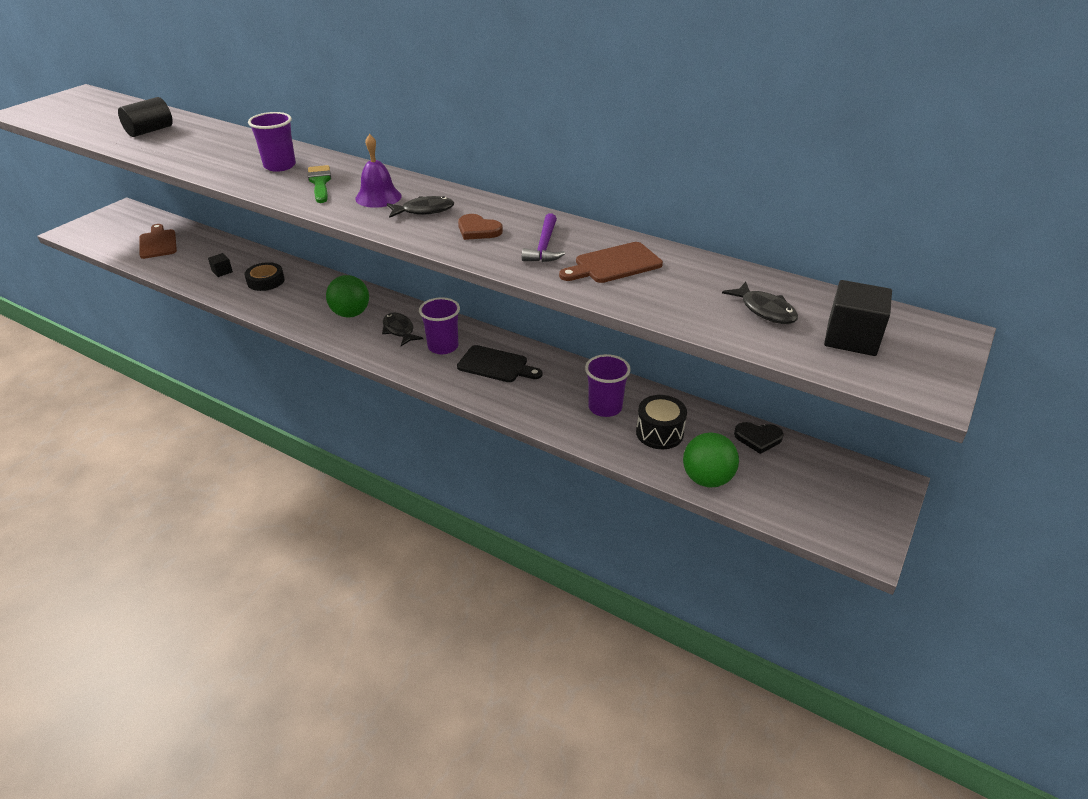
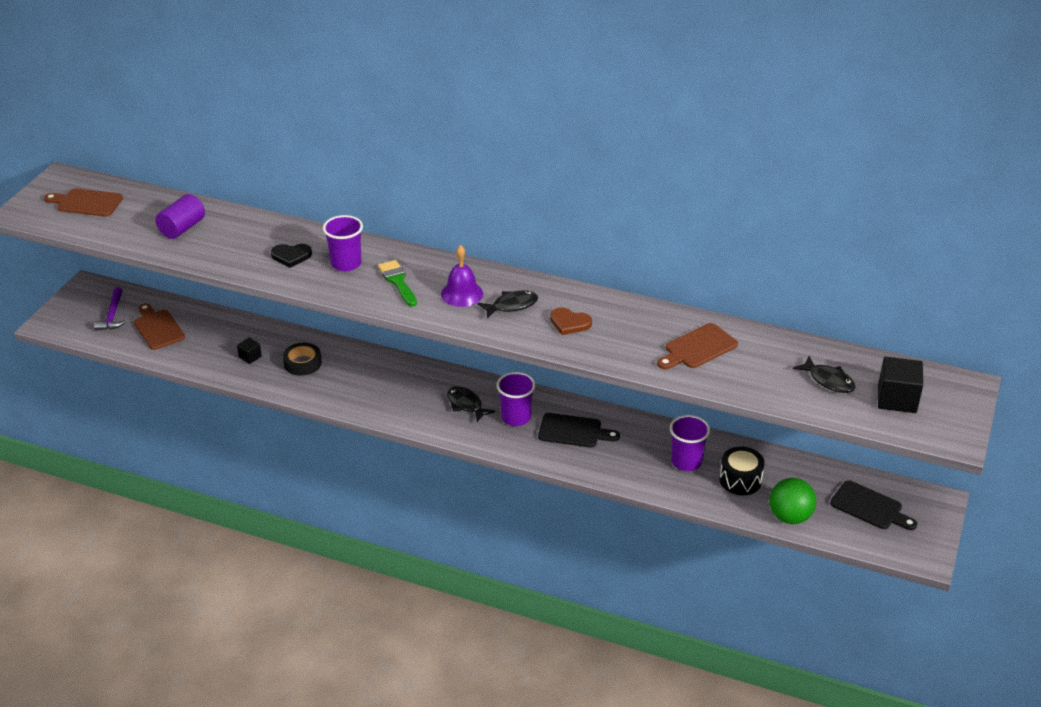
camera: 10 degrees left, 0 degrees up
black cylinder [118,97,173,137] -> purple cylinder [155,194,205,239]
green ball [326,275,369,318] -> none
purple hammer [522,213,565,262] -> purple hammer moved to [94,287,126,330]
black heart [734,422,784,454] -> black heart moved to [271,244,312,268]
none -> brown cutting board [44,188,123,217]
none -> black cutting board [830,481,917,530]

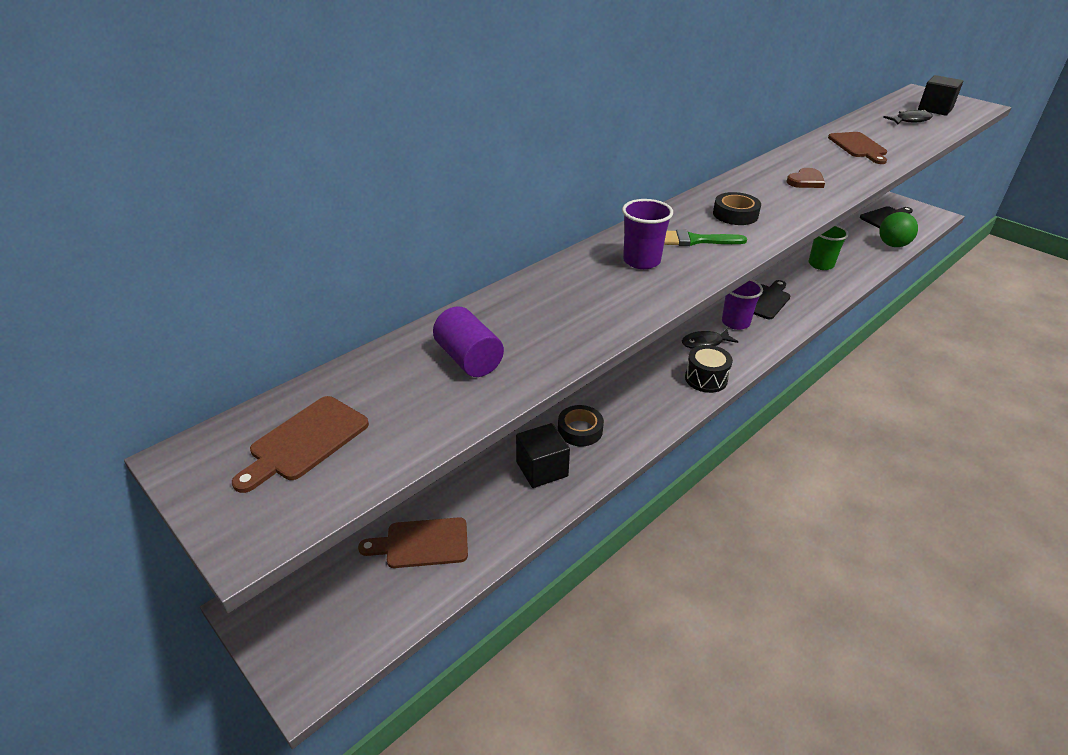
camera: 65 degrees left, 0 degrees up
purple hammer [94,287,126,330] -> none
black cube [237,338,262,364] -> black cube [516,423,570,488], size x1.90
black heart [271,244,312,268] -> none
purple bell [441,245,483,307] -> black tape [713,192,761,225]
black fish [477,290,538,318] -> none
purple cup [670,415,710,471] -> green cup [809,225,849,270]
black drum [720,446,765,495] -> black drum moved to [685,345,733,393]

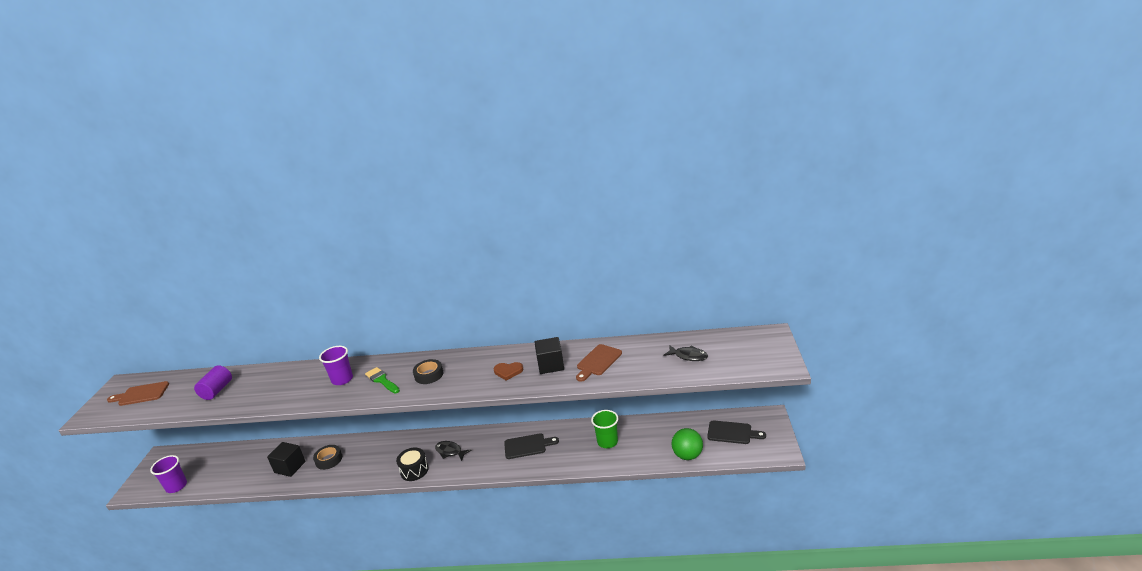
camera: 50 degrees right, 10 degrees down
brown cutting board [358,517,468,568] -> none
purple cup [722,279,763,330] -> purple cup moved to [150,455,187,493]
black cube [918,75,963,116] -> black cube moved to [534,337,564,374]

